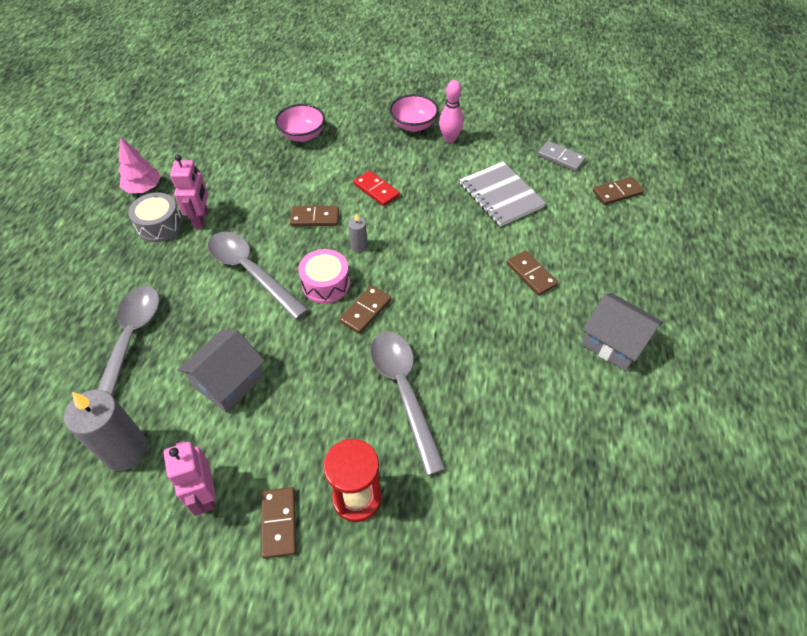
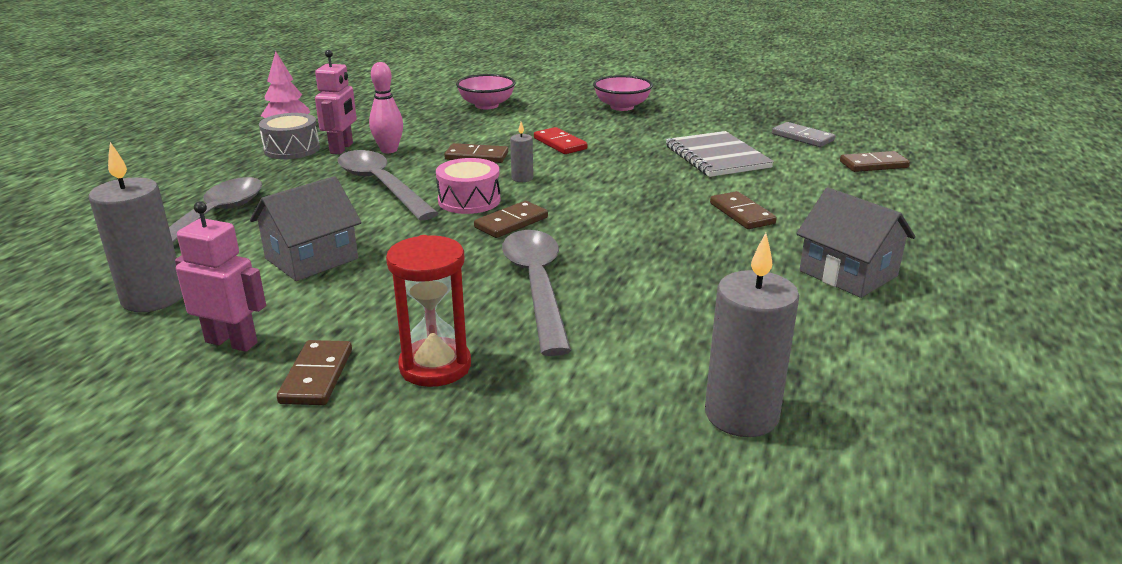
camera: 10 degrees right, 25 degrees down
pink robot [164,441,216,516] -> pink robot turned 120 degrees clockwise [175,201,266,352]
pink bowling pin [439,80,464,143] -> pink bowling pin moved to [369,62,403,153]
none -> grey candle [705,233,799,437]

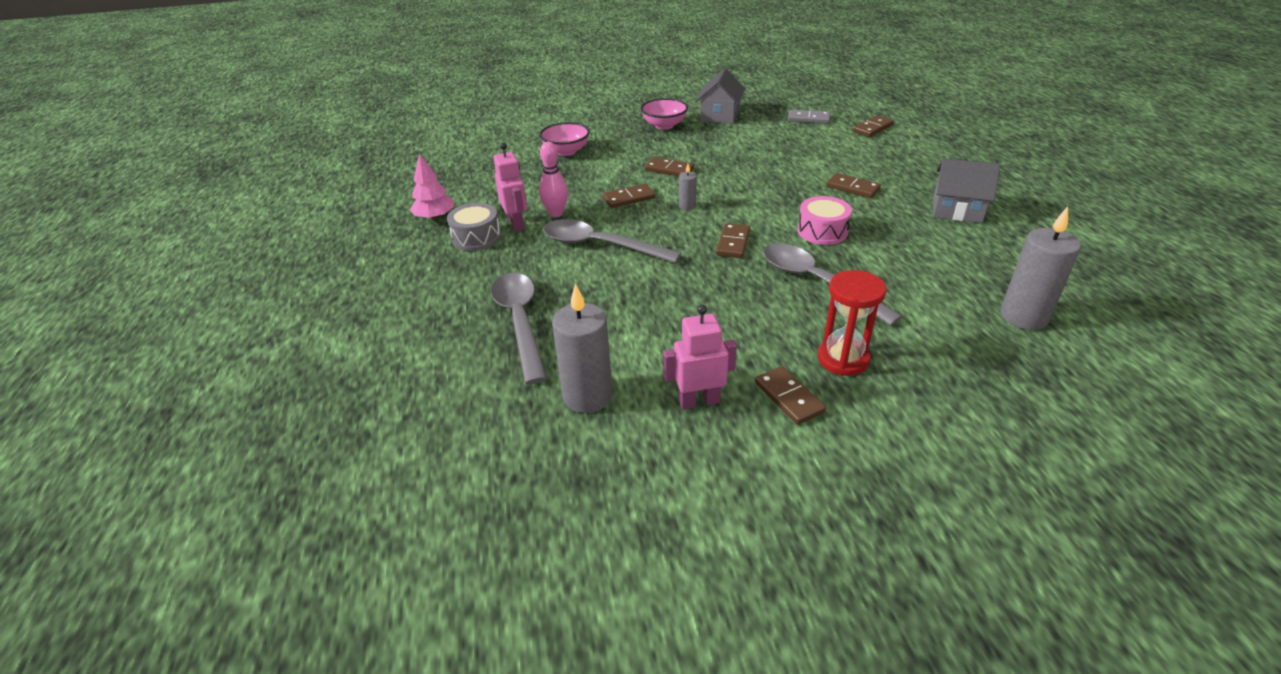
camera: 30 degrees left, 10 degrees up
grey house [250,176,362,281] -> grey house moved to [696,68,745,124]
pink drum [436,158,500,214] -> pink drum moved to [798,196,852,245]
red domino [534,127,588,154] -> brown domino [645,157,694,176]
grey notebook [666,131,774,177] -> none

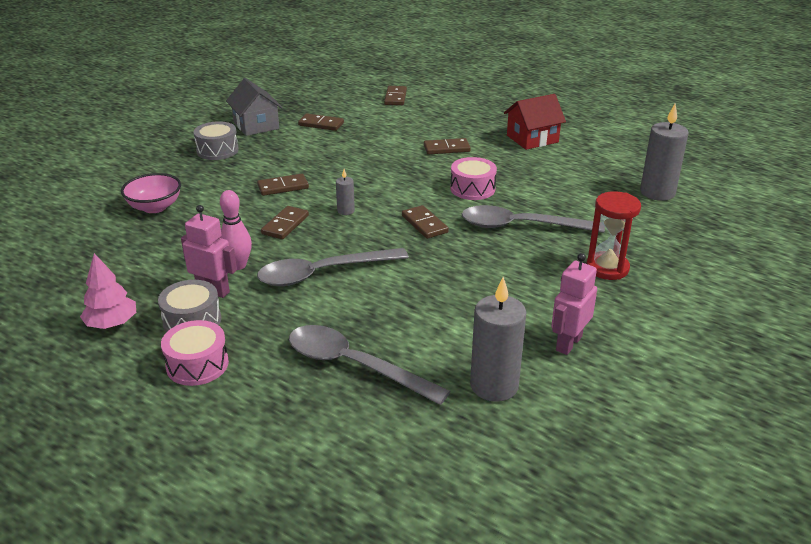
camera: 45 degrees left, 5 degrees down
pink bowl [641,98,688,130] -> grey drum [193,121,239,160]
brown domino [755,366,826,425] -> brown domino moved to [298,113,344,131]
grey domino [788,109,830,124] -> none
grey house [933,158,1000,223] -> red house [504,94,566,150]
none -> pink drum [161,320,229,386]

